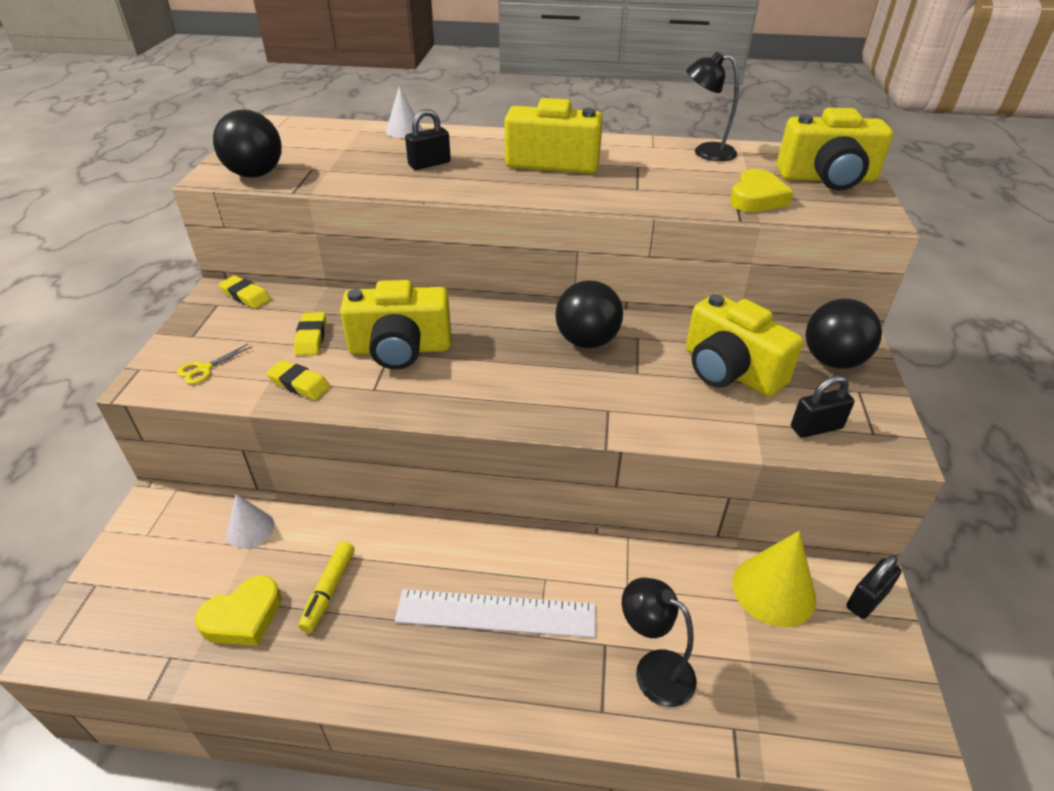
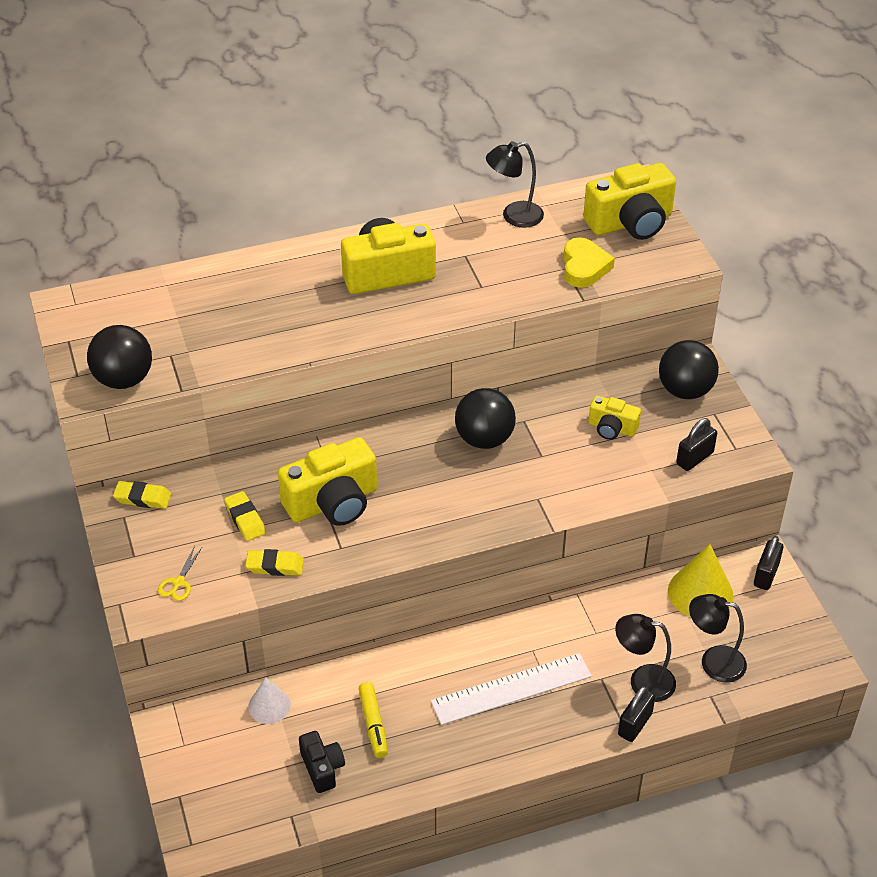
camera: 25 degrees left, 5 degrees up
yellow heart [195,575,282,646] -> black camera [299,731,345,793]
white cone [386,86,423,138] -> none
black padlock [405,109,451,170] -> black padlock moved to [618,686,655,742]
yellow camera [686,293,803,397] -> yellow camera [588,396,641,440], size x0.54
none -> black lamp [689,594,747,683]

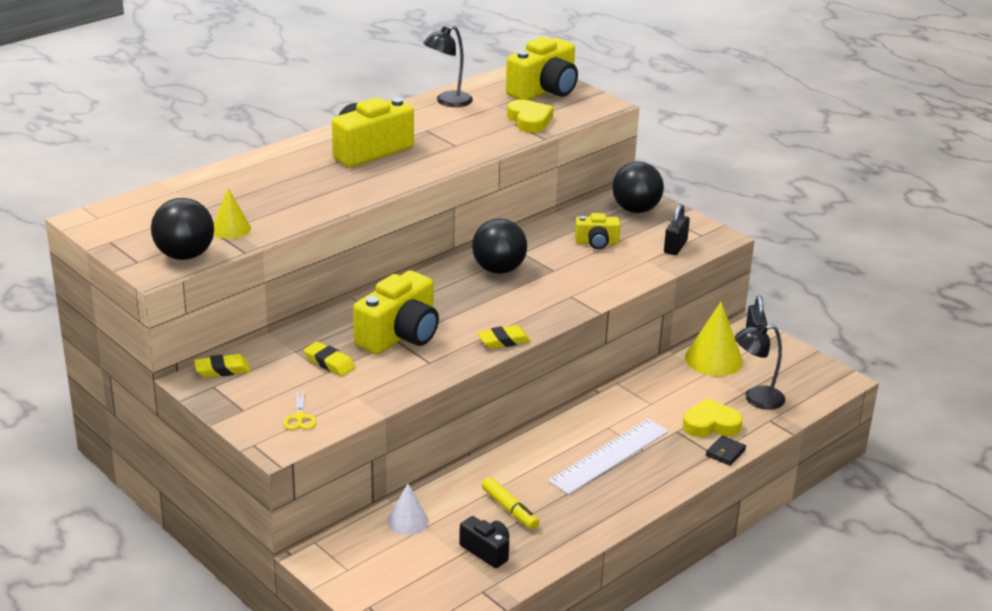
camera: 25 degrees left, 15 degrees down
yellow eraser [245,549,304,576] -> yellow eraser moved to [477,325,531,349]
black lamp [615,614,676,702] -> yellow heart [683,398,743,437]
black padlock [618,686,655,742] -> black wallet [706,436,746,466]
none -> yellow cone [214,188,251,239]

